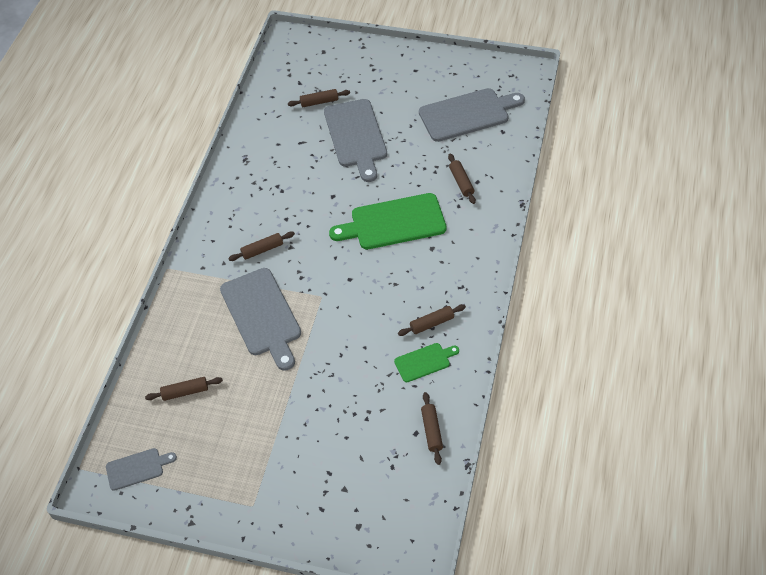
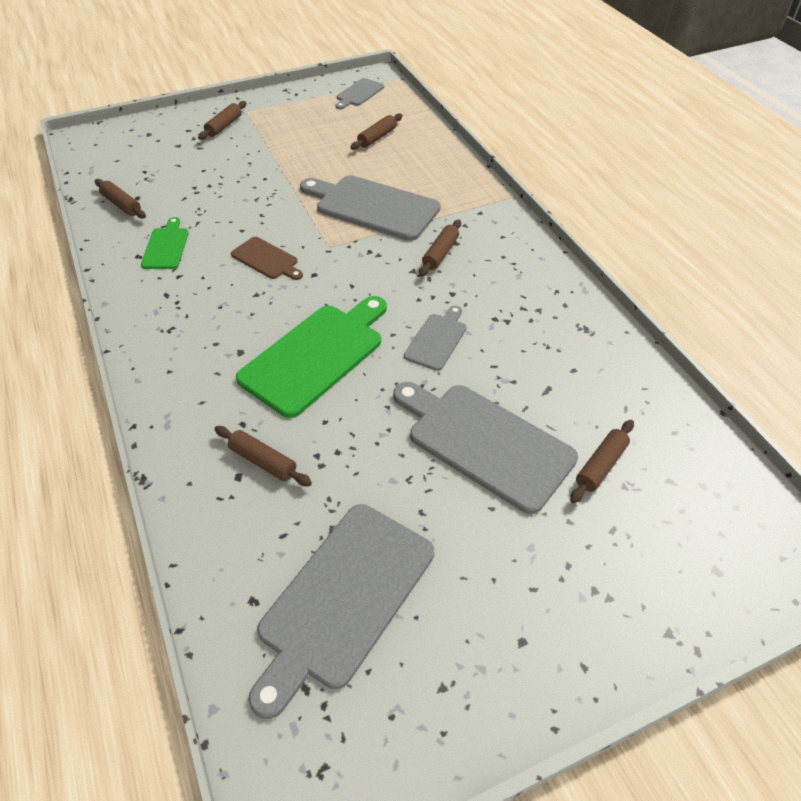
camera: 140 degrees right, 5 degrees down
green cutting board [394,343,459,382] -> green cutting board turned 150 degrees clockwise [141,217,189,269]
brown rolling pin [398,304,466,336] -> brown rolling pin moved to [198,101,247,140]
none -> brown cutting board [231,237,303,280]
none -> grey cutting board [404,306,466,371]

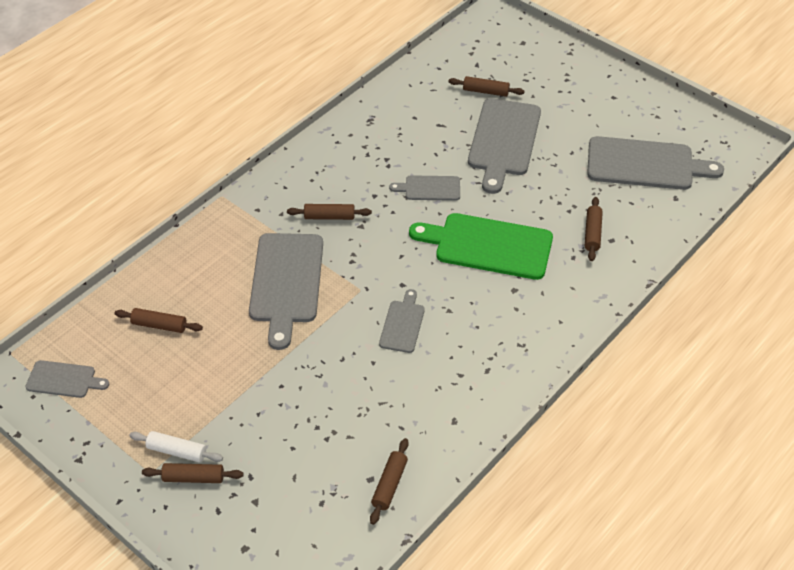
camera: 115 degrees left, 0 degrees up
green cutting board [141,217,189,269] -> none
brown cutting board [231,237,303,280] -> grey cutting board [379,289,425,353]
none -> white rolling pin [129,431,223,462]

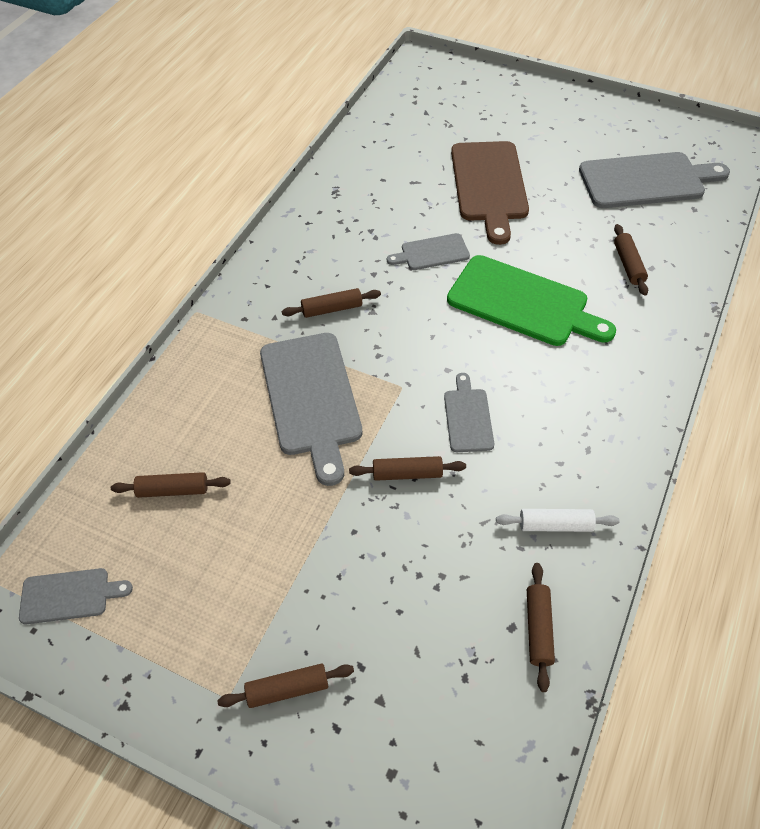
camera: 15 degrees left, 5 degrees up
white rolling pin [129,431,223,462] -> white rolling pin moved to [496,509,619,532]
green cutting board [409,213,553,280] -> green cutting board turned 150 degrees counterclockwise [447,255,616,346]
brown rolling pin [449,76,524,97] -> brown rolling pin moved to [349,456,466,481]
grey cutting board [468,98,541,194] -> brown cutting board [451,141,529,245]

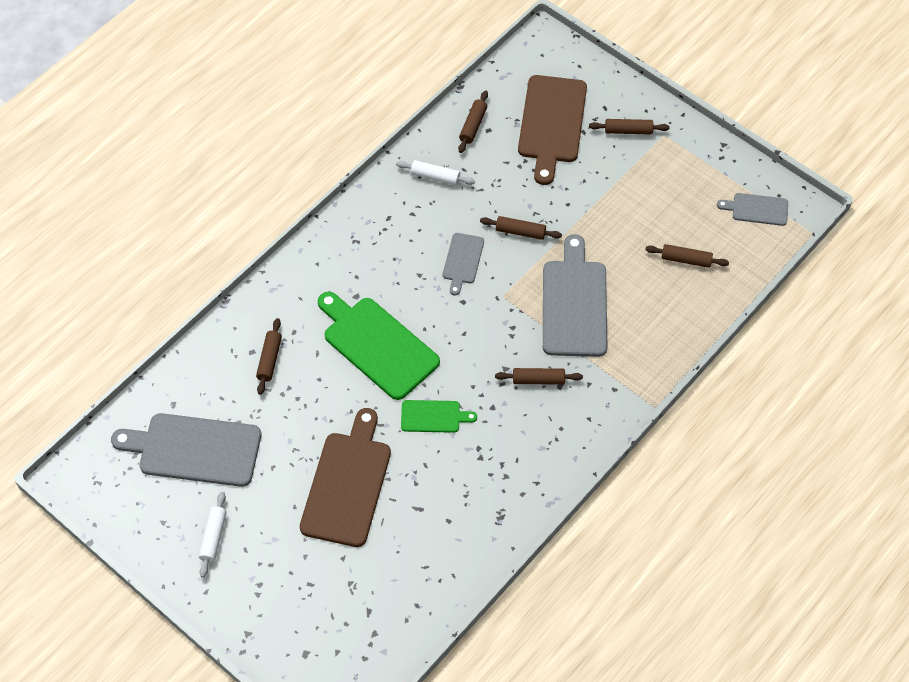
camera: 165 degrees left, 5 degrees up
grey cutting board [387,233,470,270] -> green cutting board [401,400,477,433]
none -> white rolling pin [199,492,227,578]
none -> brown cutting board [518,75,587,185]

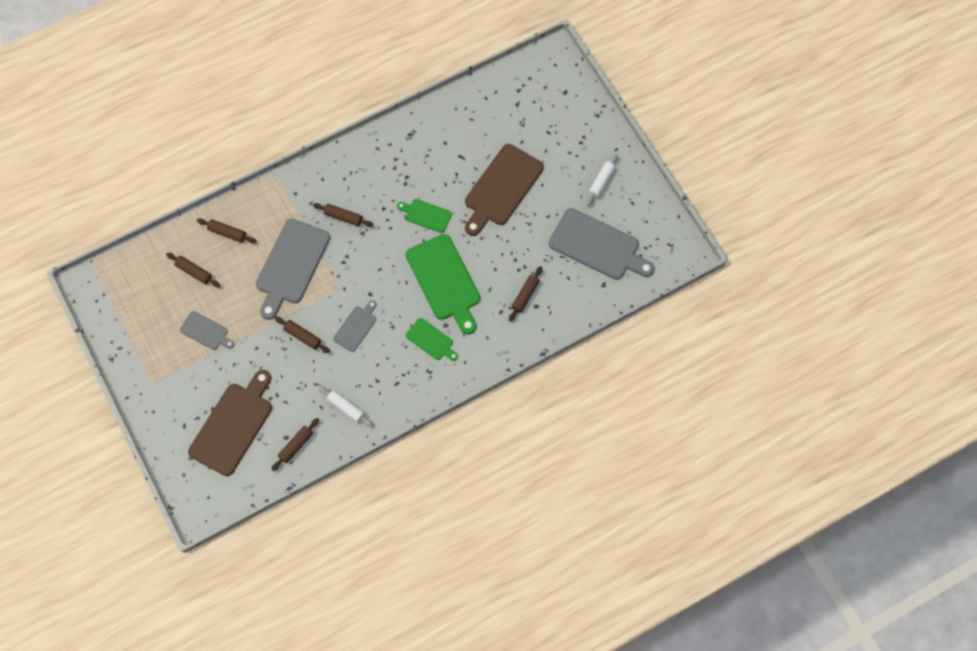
camera: 160 degrees left, 10 degrees up
brown rolling pin [589,119,670,134] -> brown rolling pin moved to [197,218,257,243]
grey cutting board [717,193,788,226] -> grey cutting board moved to [180,311,234,350]
none -> green cutting board [406,318,458,361]

